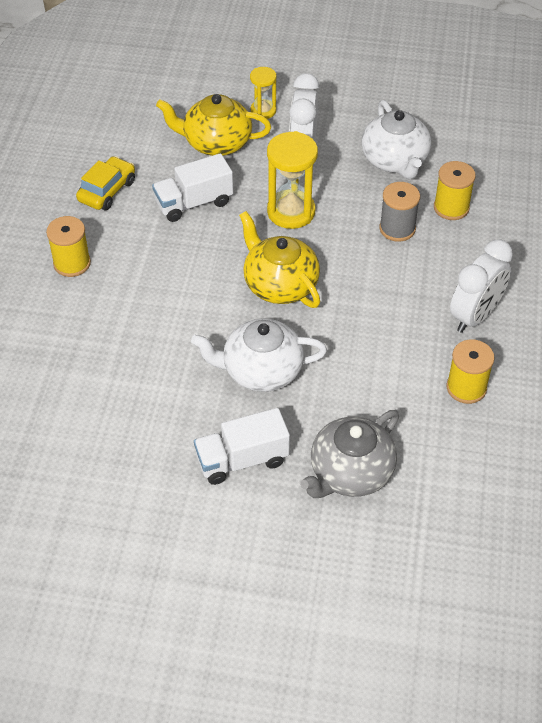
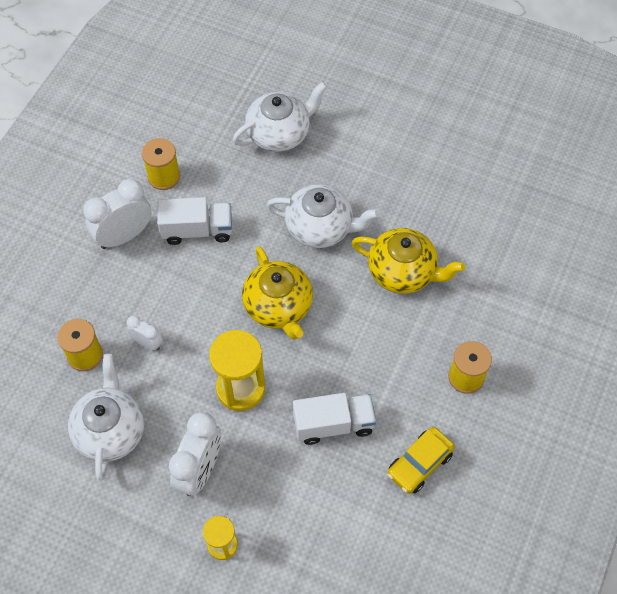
camera: 165 degrees left, 10 degrees up
yellow teapot [156,94,271,156] -> yellow teapot moved to [352,228,465,294]
white truck [194,408,290,485] -> white truck moved to [157,197,232,245]
grey teapot [300,410,399,498] -> white teapot [233,82,327,152]
grey spool [379,182,420,242] -> white clock [127,315,163,350]

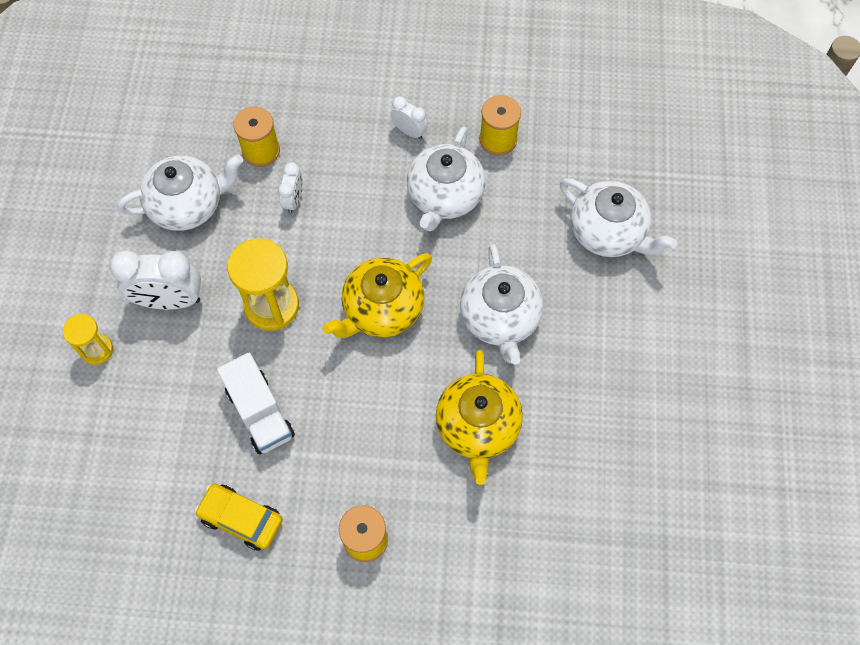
camera: 70 degrees right, 5 degrees up
white clock [83,179,151,249] -> white clock [391,96,428,139], size x0.53
white truck [157,197,232,245] -> white teapot [407,127,485,231]

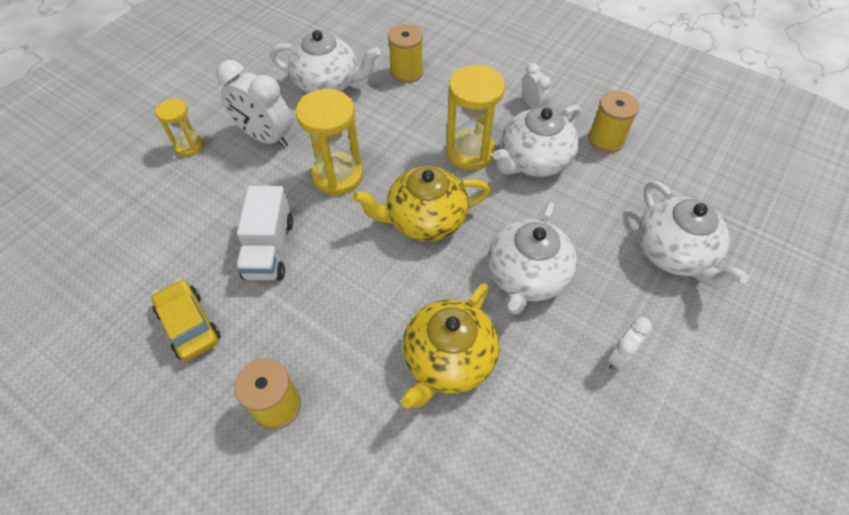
camera: 30 degrees right, 10 degrees down
white clock [278,162,303,214] -> white clock moved to [607,317,652,370]
none -> yellow hourglass [446,65,505,170]

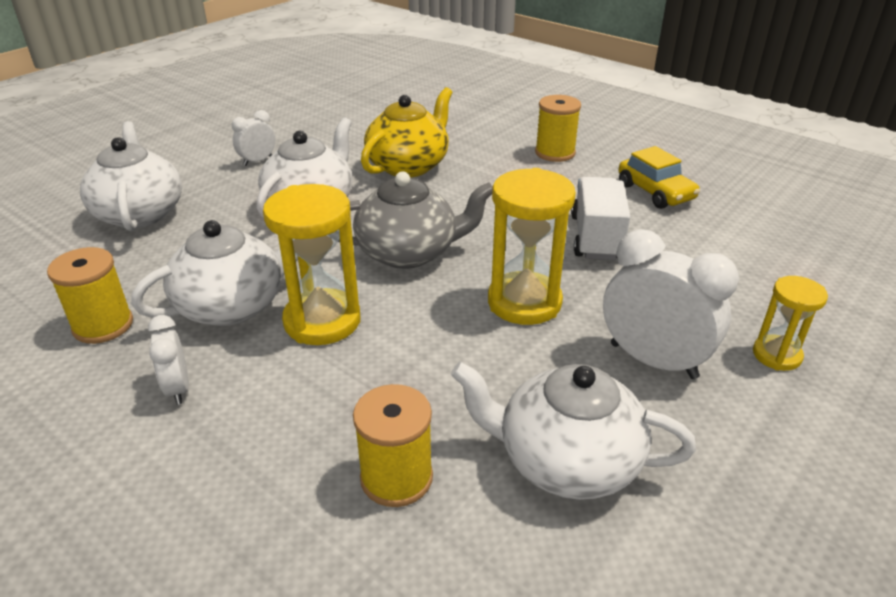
camera: 175 degrees left, 20 degrees down
yellow teapot [353,166,491,241] -> grey teapot [338,171,493,269]

